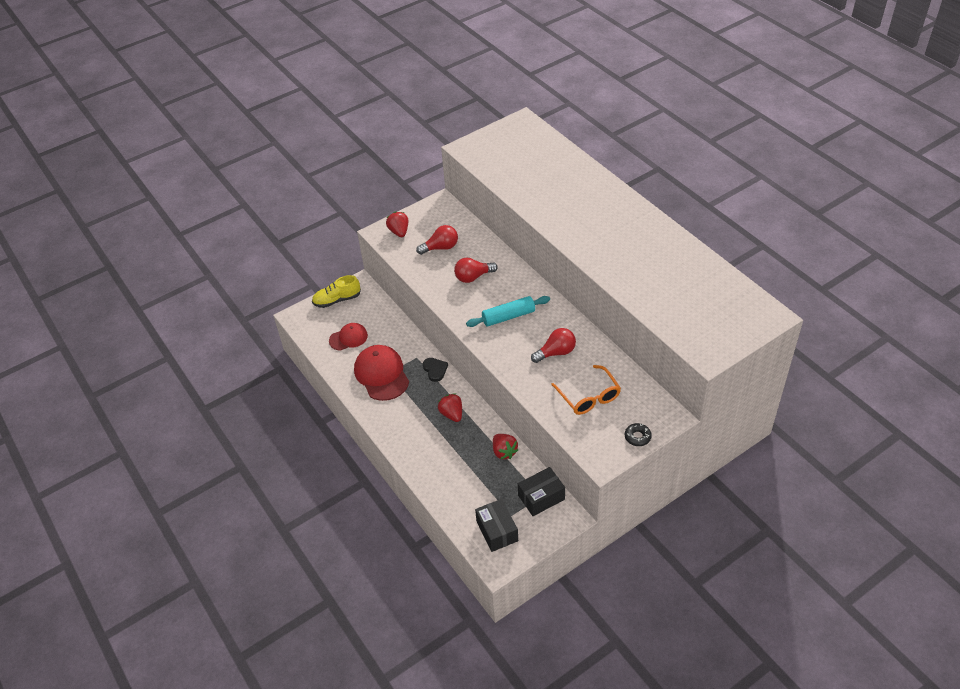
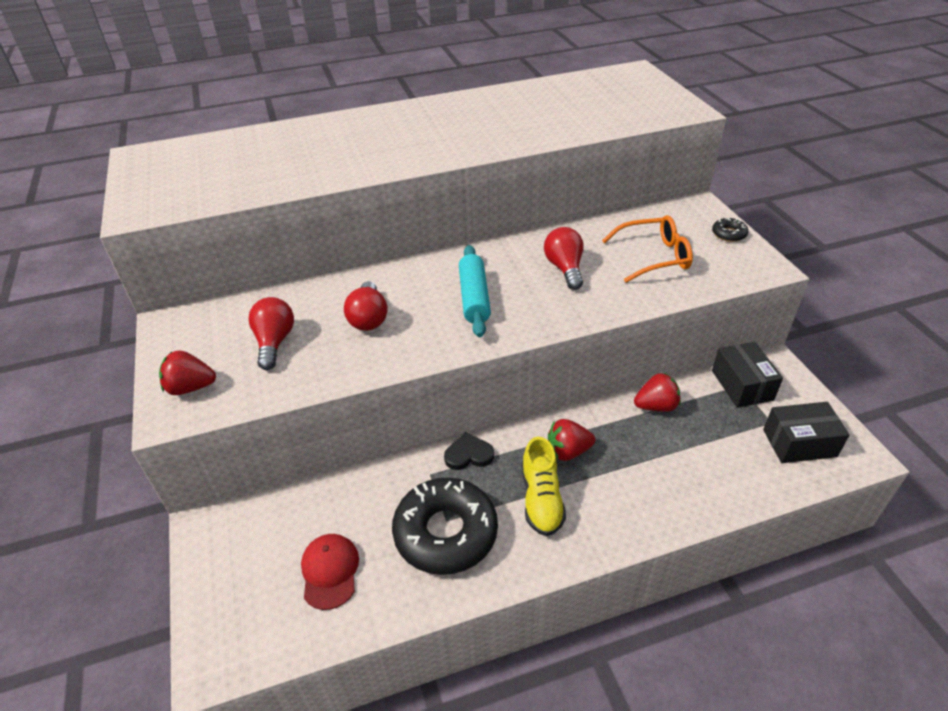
camera: 75 degrees left, 5 degrees down
yellow shoe [312,275,361,308] -> yellow shoe moved to [522,437,566,536]
red cap [354,345,409,401] -> black donut [392,477,498,575]

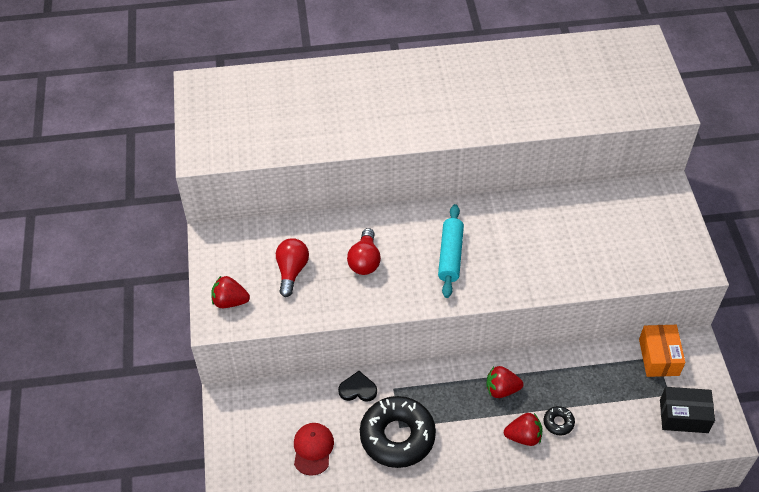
camera: 10 degrees right, 10 degrees up
black heart [444,432,494,470] -> black heart moved to [338,371,377,402]
yellow shoe [522,437,566,536] -> none
red light bulb [544,227,584,290] -> none
orange glasses [602,215,693,283] -> none
red strawberry [634,372,681,412] -> red strawberry moved to [504,413,543,446]
black donut [712,218,748,242] -> black donut moved to [544,406,575,435]
black box [712,342,783,408] -> orange box [639,325,686,377]

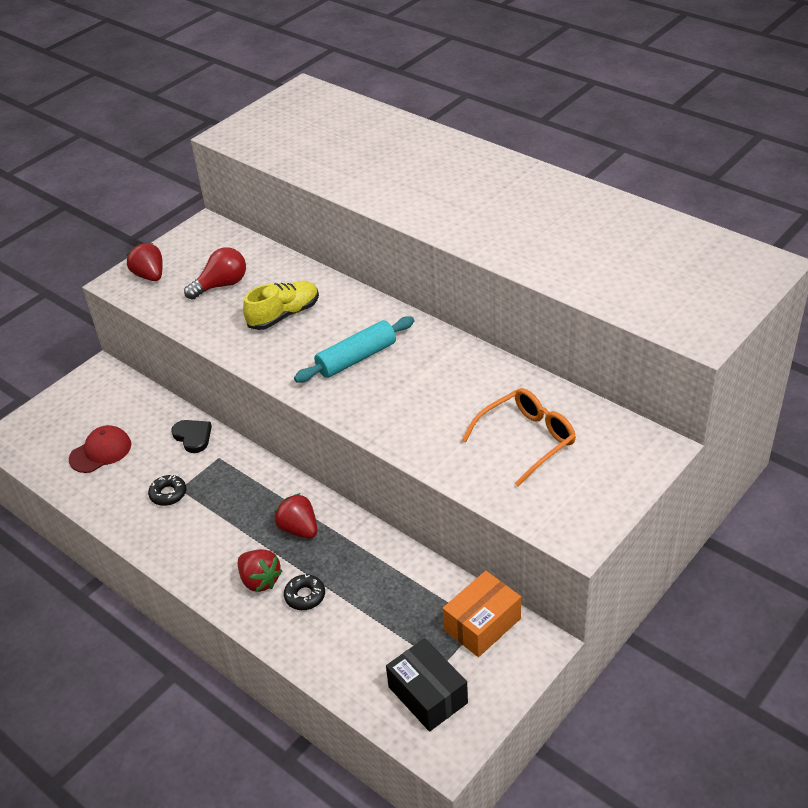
camera: 50 degrees right, 10 degrees down
red light bulb [347,228,381,275] -> yellow shoe [243,281,319,330]
black donut [360,396,436,468] -> black donut [148,474,186,506], size x0.41
none -> orange glasses [462,388,576,486]

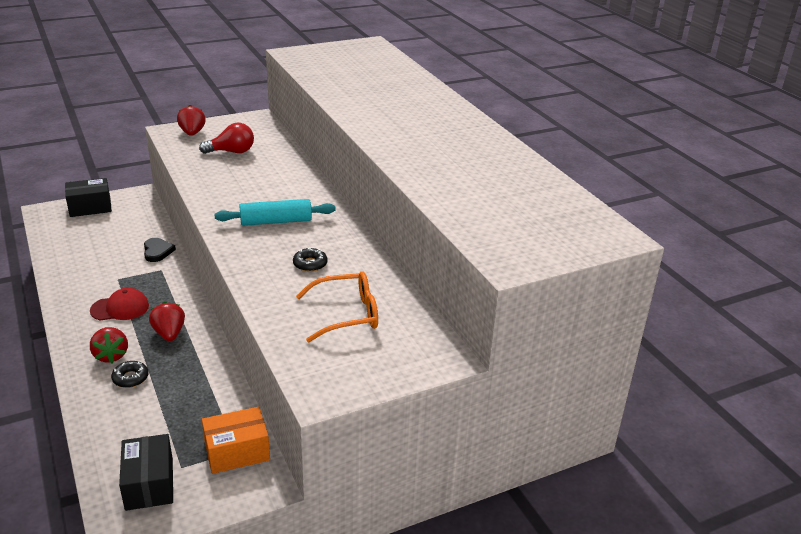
camera: 20 degrees right, 10 degrees down
red cap [69,425,131,473] -> red cap moved to [90,288,149,321]
black donut [148,474,186,506] -> black donut moved to [293,248,328,272]
yellow shoe [243,281,319,330] -> none
none -> black box [65,178,112,217]

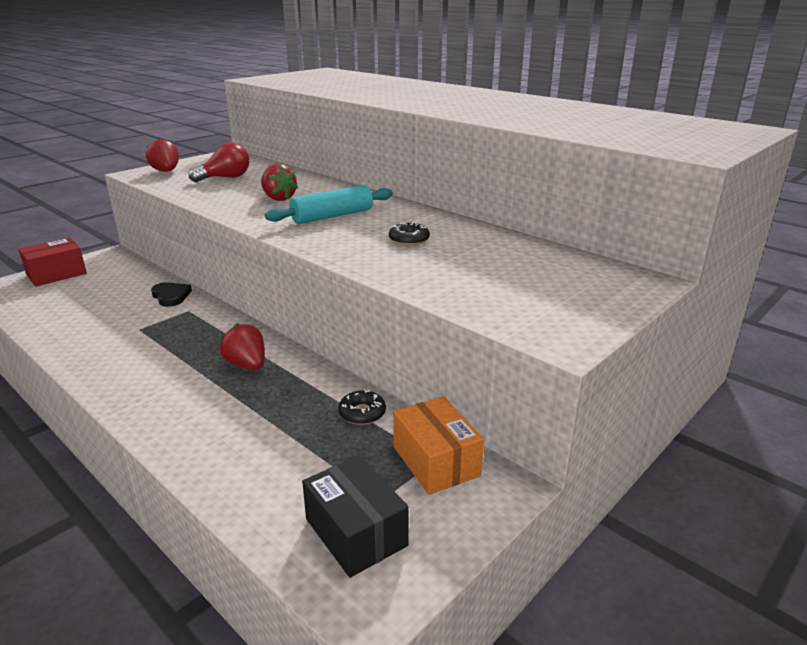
camera: 20 degrees left, 5 degrees down
black box [65,178,112,217] -> red box [18,238,87,287]
red cap [90,288,149,321] -> none
red strawberry [90,327,128,363] -> red strawberry moved to [261,164,298,201]
black donut [111,361,149,388] -> black donut moved to [338,390,386,425]
orange box [202,407,270,474] -> orange box turned 75 degrees counterclockwise [393,396,484,495]
orange glasses [296,271,378,342] -> none

